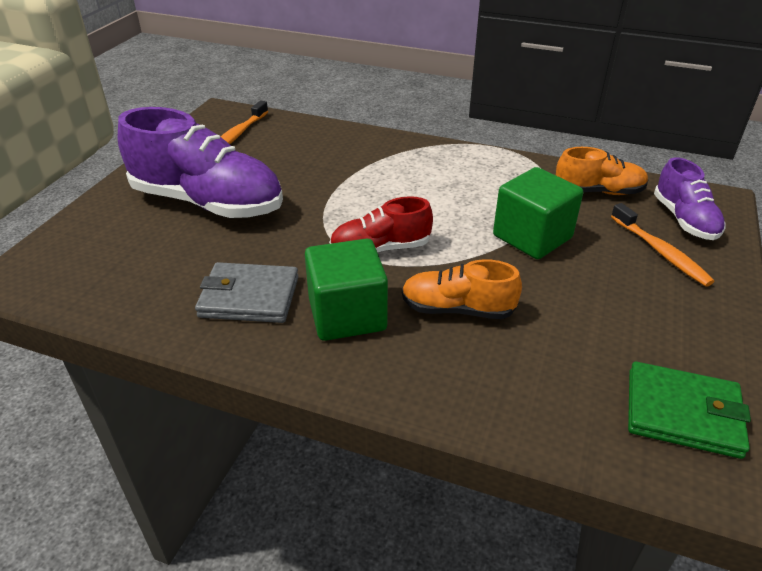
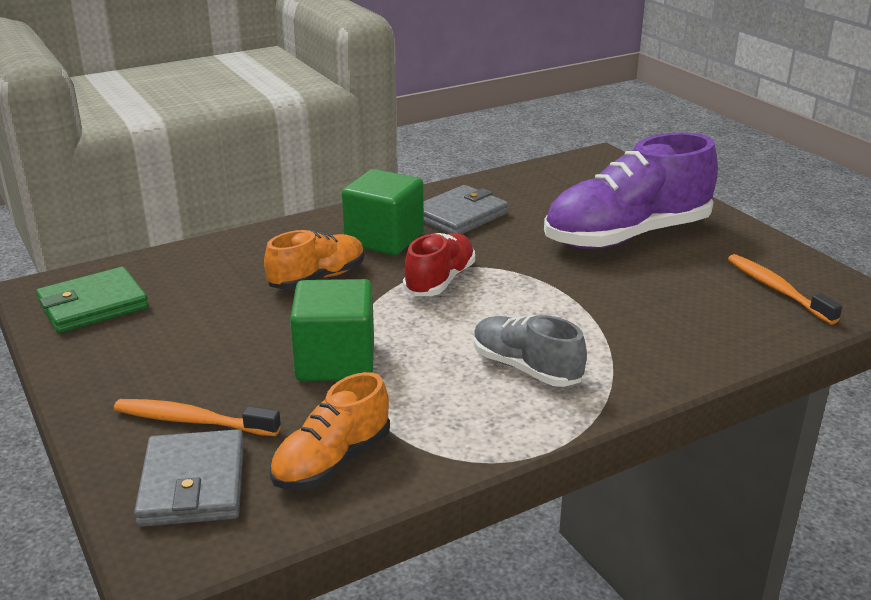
camera: 130 degrees right, 10 degrees down
purple shoe [654,157,726,240] -> grey wallet [134,429,244,527]
none -> grey shoe [474,315,587,387]

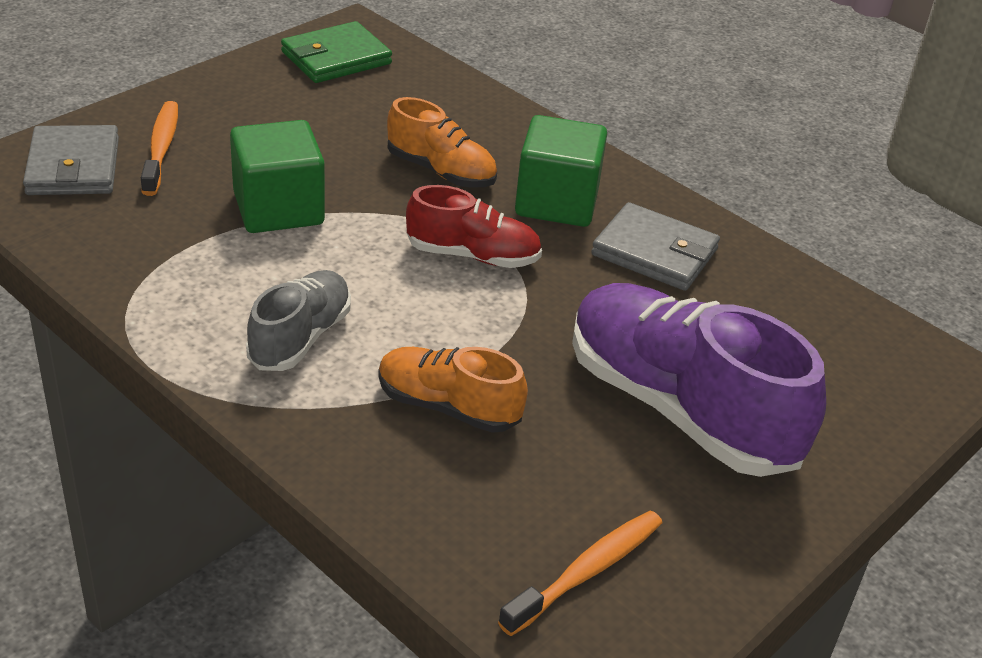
camera: 70 degrees right, 10 degrees up
green wallet [36,267,149,333] -> green wallet turned 75 degrees counterclockwise [281,21,392,83]
grey wallet [134,429,244,527] -> grey wallet turned 75 degrees counterclockwise [23,125,119,195]
orange shoe [270,372,390,490] -> orange shoe moved to [378,347,528,433]

